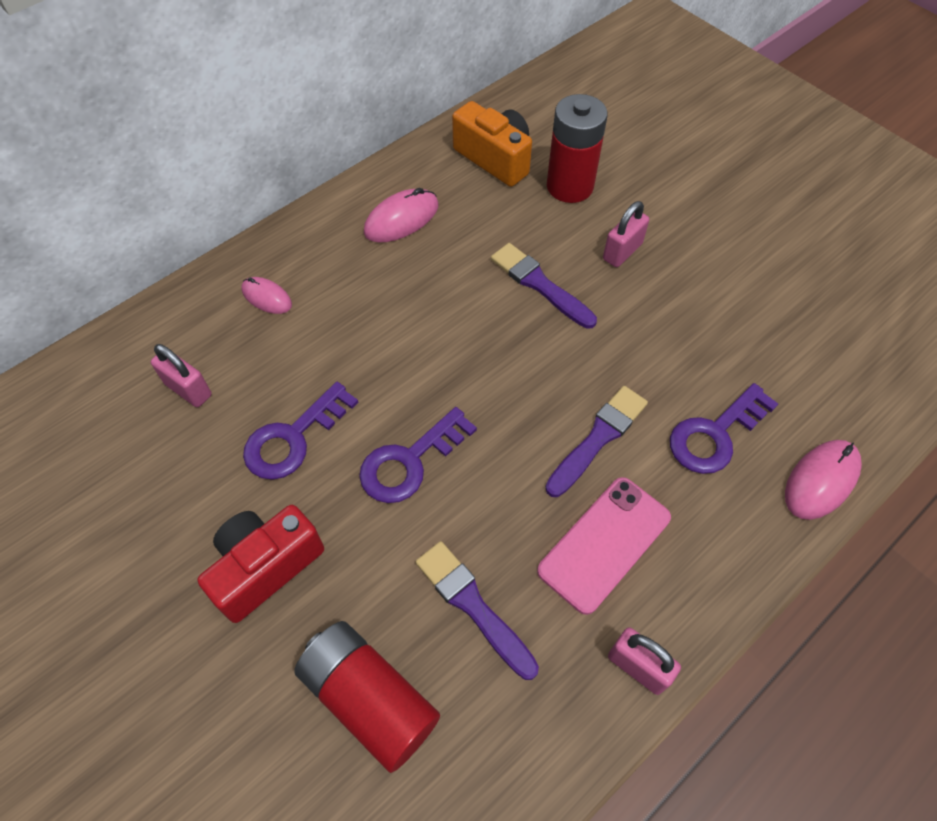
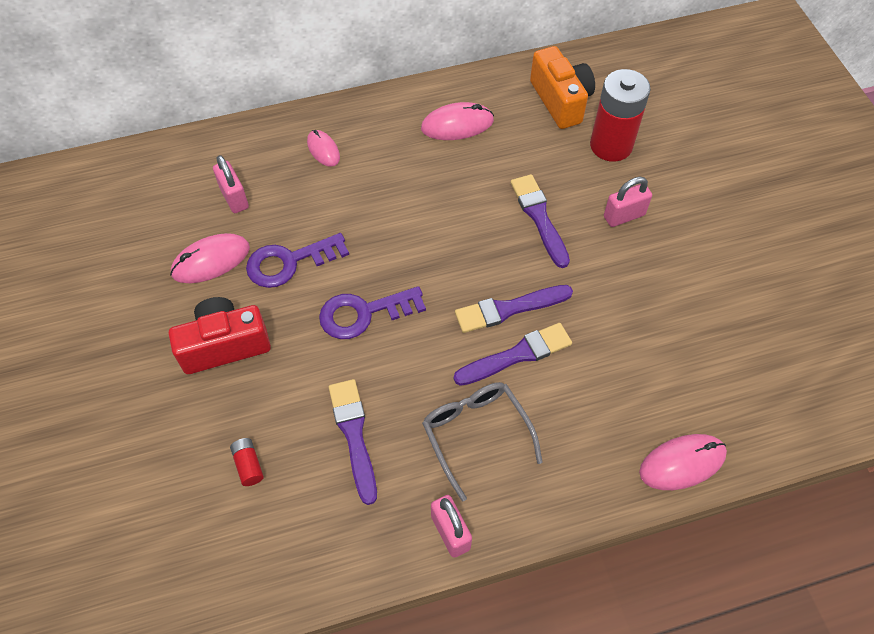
camera: 25 degrees right, 0 degrees up
red battery [294,621,440,773] -> red battery [230,438,264,486], size x0.41
pink phone [537,477,671,615] -> grey glasses [422,382,543,501]
purple key [670,383,778,474] -> none
none -> pink mouse [170,233,250,283]
none -> purple brush [455,285,573,333]

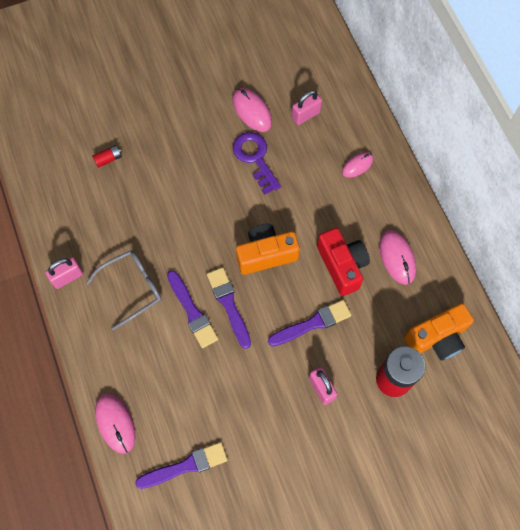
camera: 85 degrees right, 10 degrees up
red camera [169,297,271,374] -> red camera moved to [317,228,370,296]
purple key [319,286,426,339] -> none
purple brush [329,379,377,505] -> purple brush moved to [135,442,228,489]
none -> orange camera [236,224,300,275]

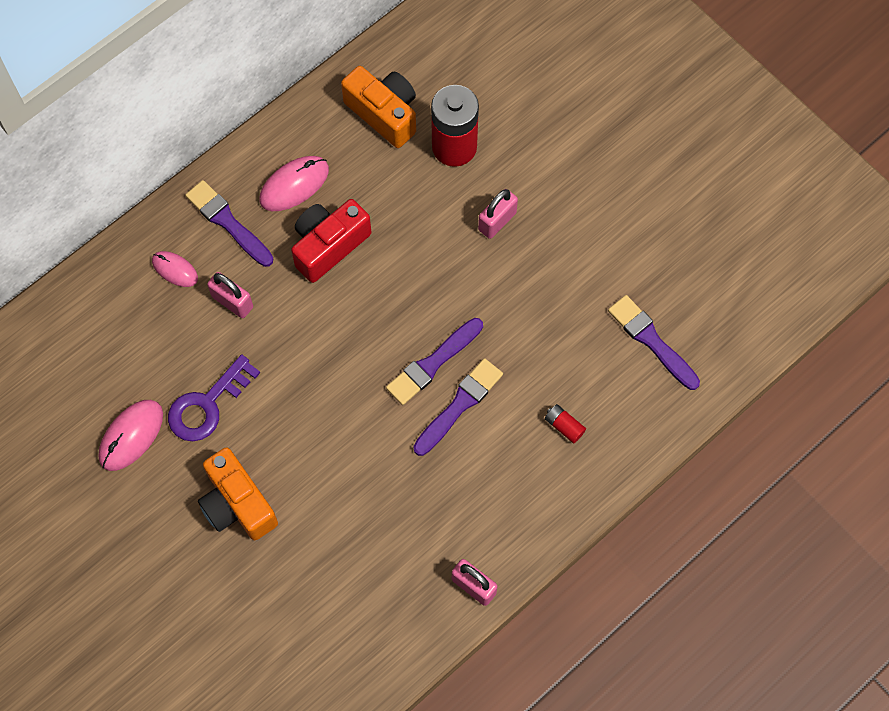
camera: 110 degrees left, 0 degrees up
grey glasses [86,250,162,330] -> none
red battery [92,145,121,168] -> red battery moved to [545,404,586,443]
pink mouse [95,393,135,454] -> none
orange camera [236,224,300,275] -> orange camera moved to [198,447,278,540]
purple brush [268,300,352,346] -> purple brush moved to [185,180,273,267]
pink padlock [292,90,322,125] -> pink padlock moved to [207,272,253,318]

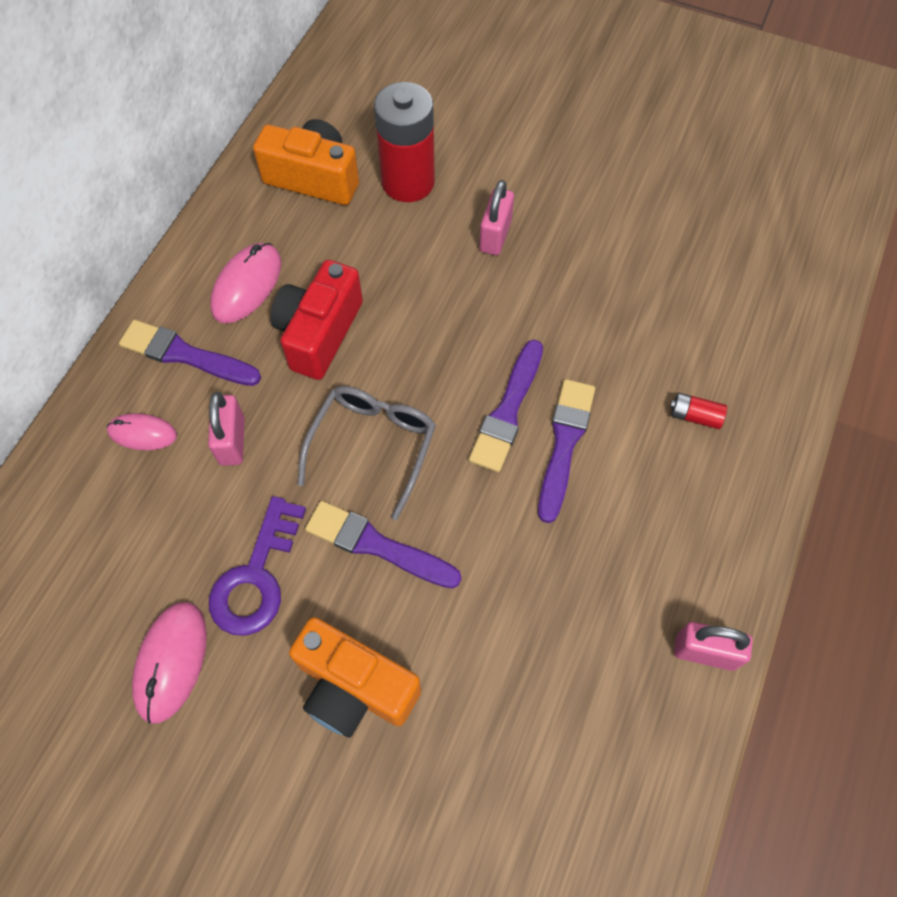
camera: 25 degrees left, 5 degrees down
pink padlock [207,272,253,318] -> pink padlock turned 75 degrees clockwise [208,392,245,466]
purple brush [608,295,700,390] -> purple brush moved to [305,501,462,589]
none -> grey glasses [297,386,436,520]

